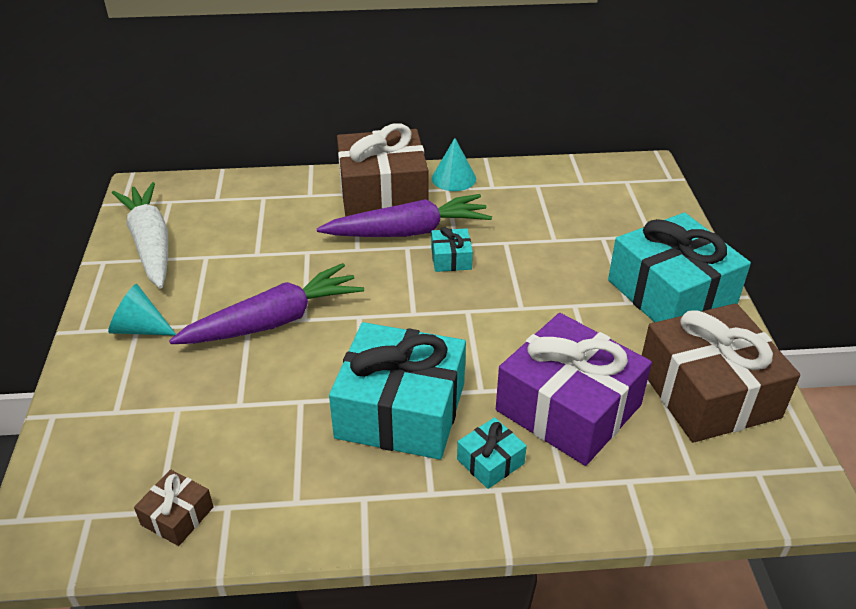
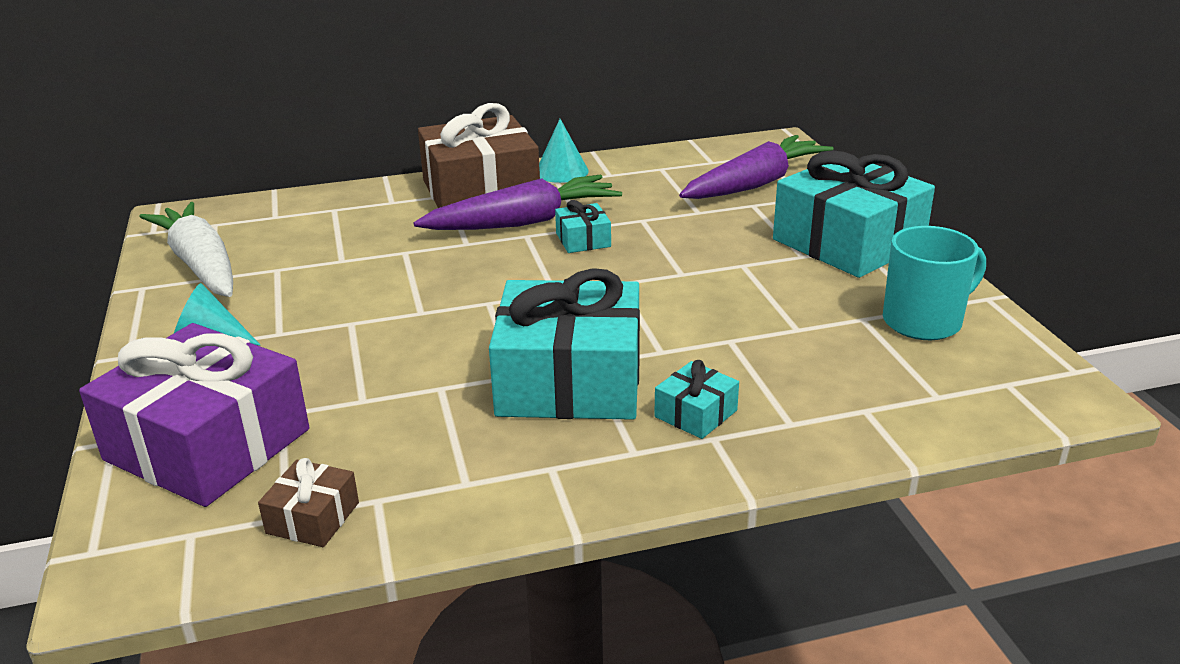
camera: 10 degrees left, 10 degrees down
purple carrot [169,263,364,344] -> purple carrot moved to [679,135,834,199]
purple gift [496,313,652,466] -> purple gift moved to [79,323,309,507]
brown gift [642,303,800,443] -> turquoise mug [883,226,986,340]

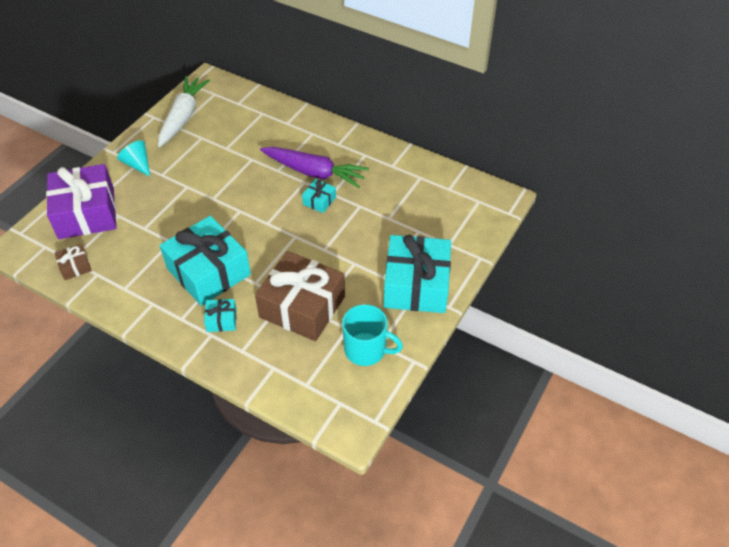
camera: 45 degrees right, 20 degrees up
brown gift [418,103,540,208] -> brown gift moved to [255,251,345,341]
turquoise cone [539,119,589,183] -> none
purple carrot [679,135,834,199] -> none

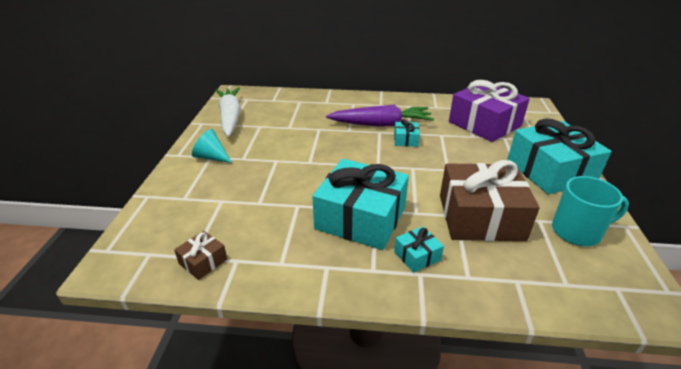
camera: 25 degrees left, 15 degrees down
purple gift [46,164,116,239] -> purple gift moved to [449,80,530,142]

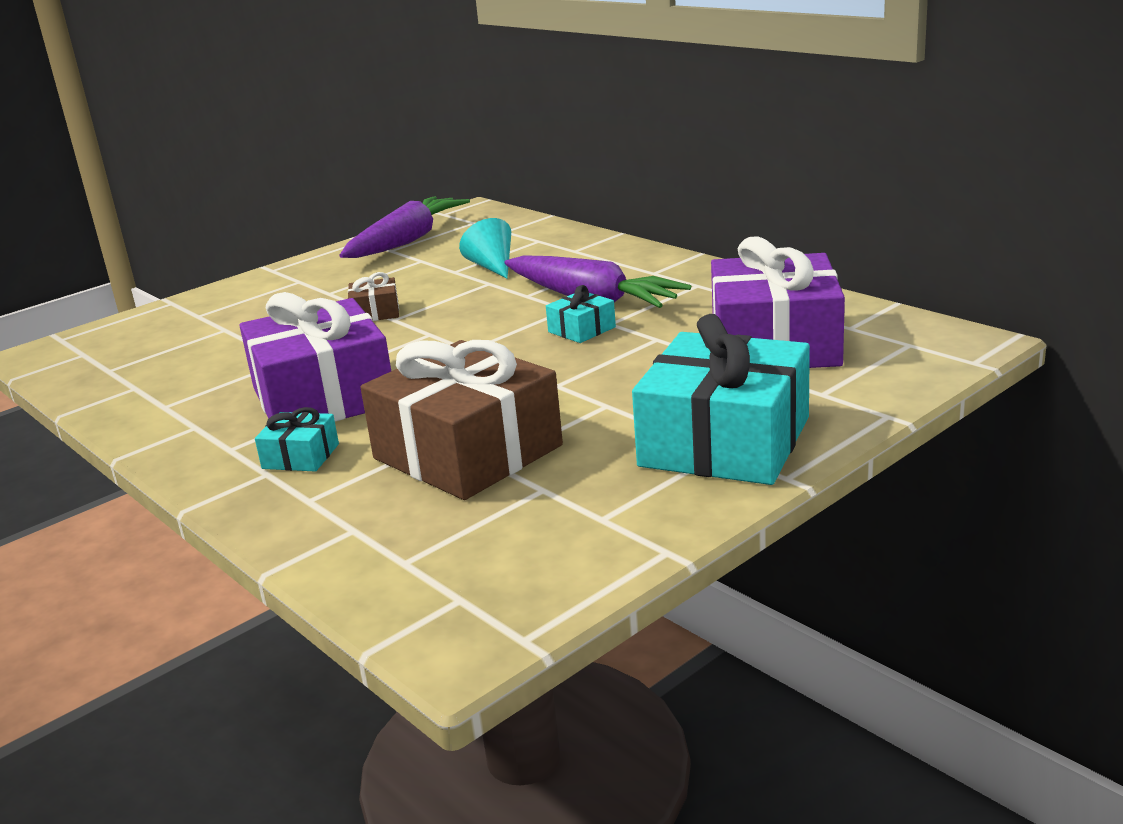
camera: 45 degrees right, 10 degrees down
brown gift [174,231,227,280] -> brown gift moved to [348,272,399,321]
turquoise cone [192,129,232,163] -> turquoise cone moved to [459,218,511,278]
white carrot [215,87,241,137] -> purple carrot [339,196,470,258]
turquoise gift [312,159,409,250] -> purple gift [239,292,391,422]
turquoise mug [552,176,629,246] -> none

